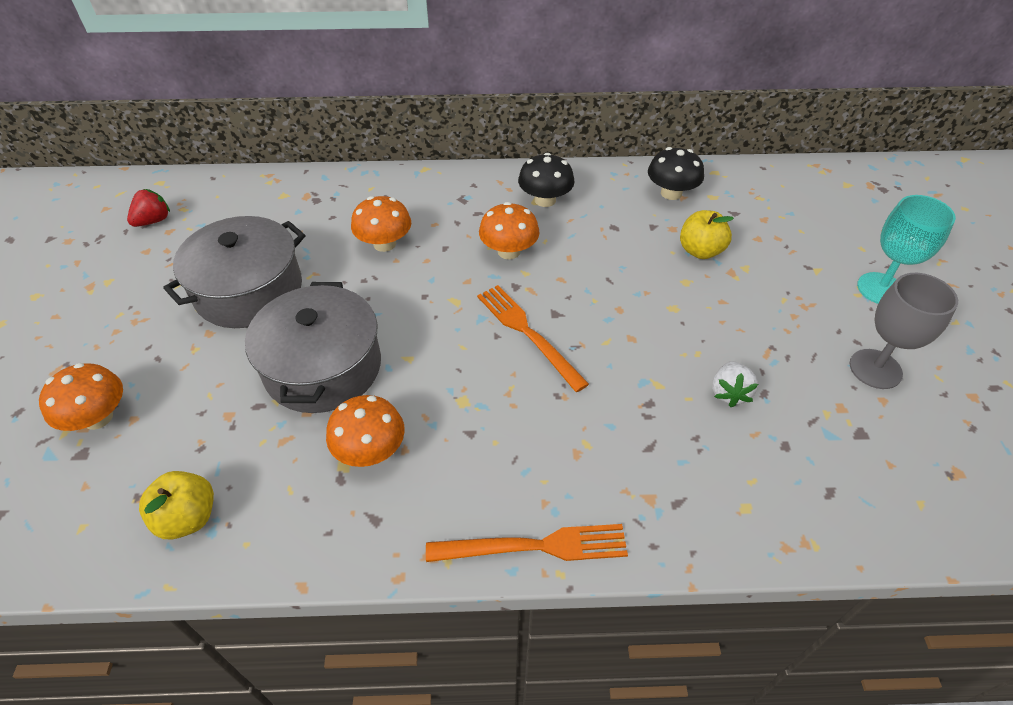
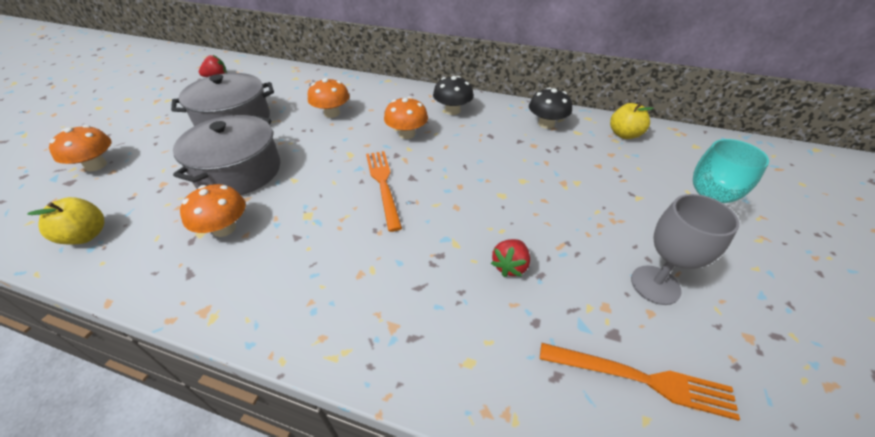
camera: 20 degrees right, 5 degrees down
orange fork [426,524,628,562] -> orange fork moved to [540,342,740,421]
yellow apple [680,210,734,259] -> yellow apple moved to [610,103,654,139]
white strawberry [712,361,758,407] -> red strawberry [491,239,530,277]

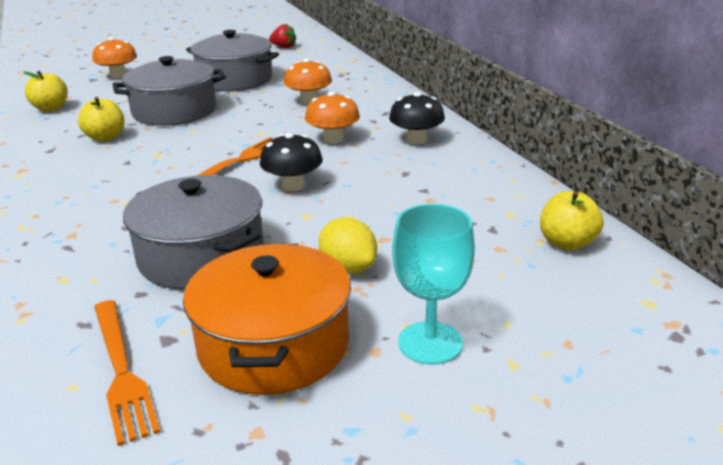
camera: 50 degrees right, 15 degrees down
orange mushroom [180,184,246,237] -> yellow apple [78,97,125,142]
red strawberry [491,239,530,277] -> grey pot [123,175,264,290]
black mushroom [529,88,572,129] -> black mushroom moved to [260,133,323,191]
grey goblet [631,194,739,305] -> orange pot [183,244,351,395]
none -> yellow lemon [319,218,377,274]

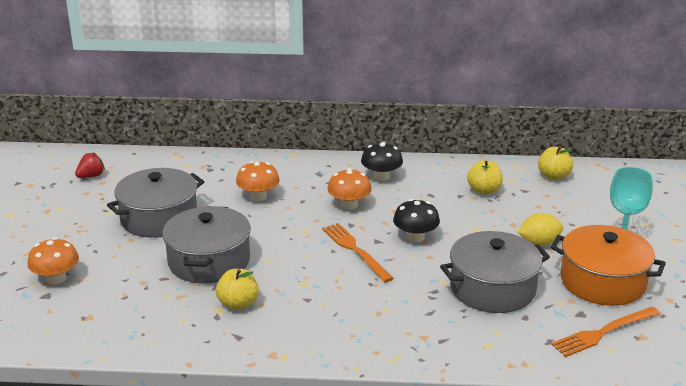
camera: 65 degrees left, 0 degrees up
yellow apple [23,71,68,112] -> yellow apple moved to [467,160,503,195]
orange fork [94,300,160,446] -> orange fork turned 150 degrees clockwise [551,306,661,357]

